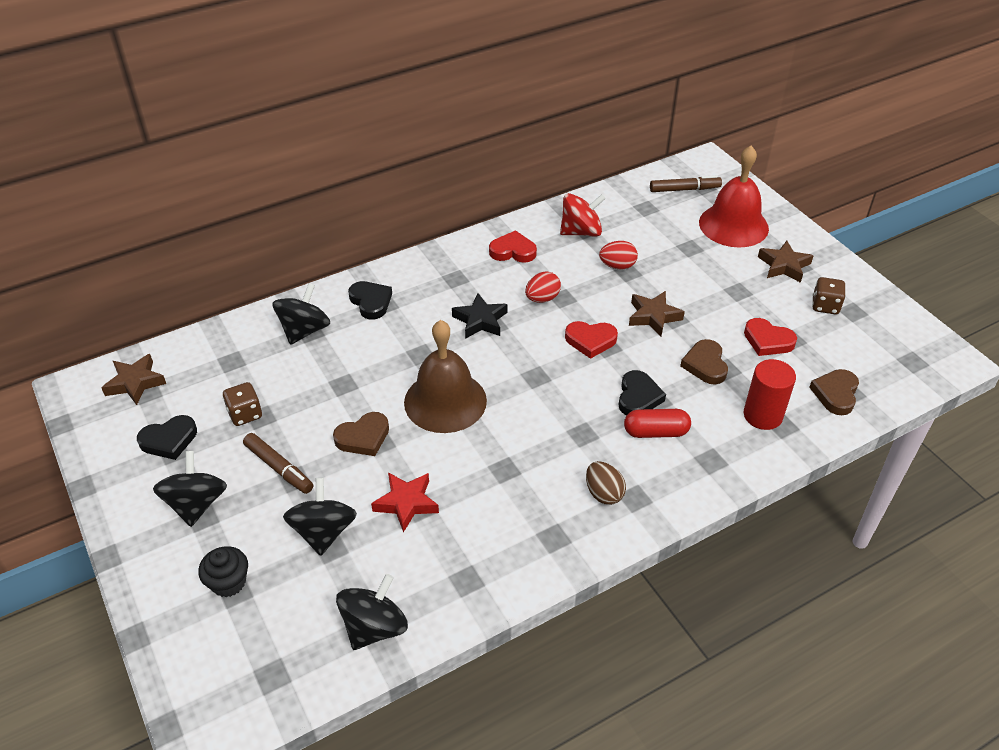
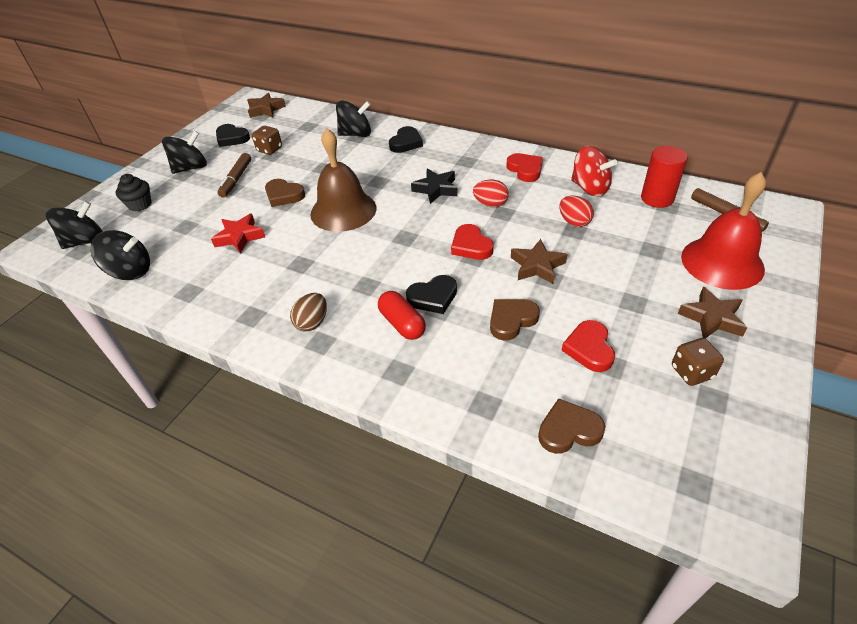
camera: 60 degrees right, 0 degrees up
black spinning top [283,478,357,556] -> black spinning top moved to [46,201,103,249]
red cylinder [744,359,796,430] -> red cylinder moved to [641,146,688,208]

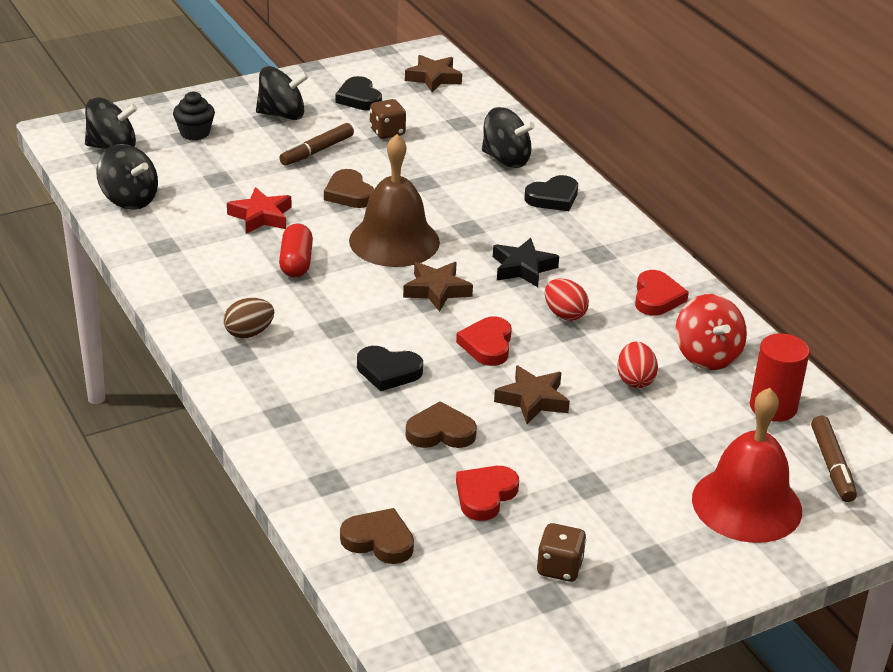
camera: 30 degrees right, 10 degrees down
red capsule [378,291,426,340] -> red capsule moved to [279,223,313,278]
brown star [678,287,747,338] -> brown star moved to [403,262,473,312]

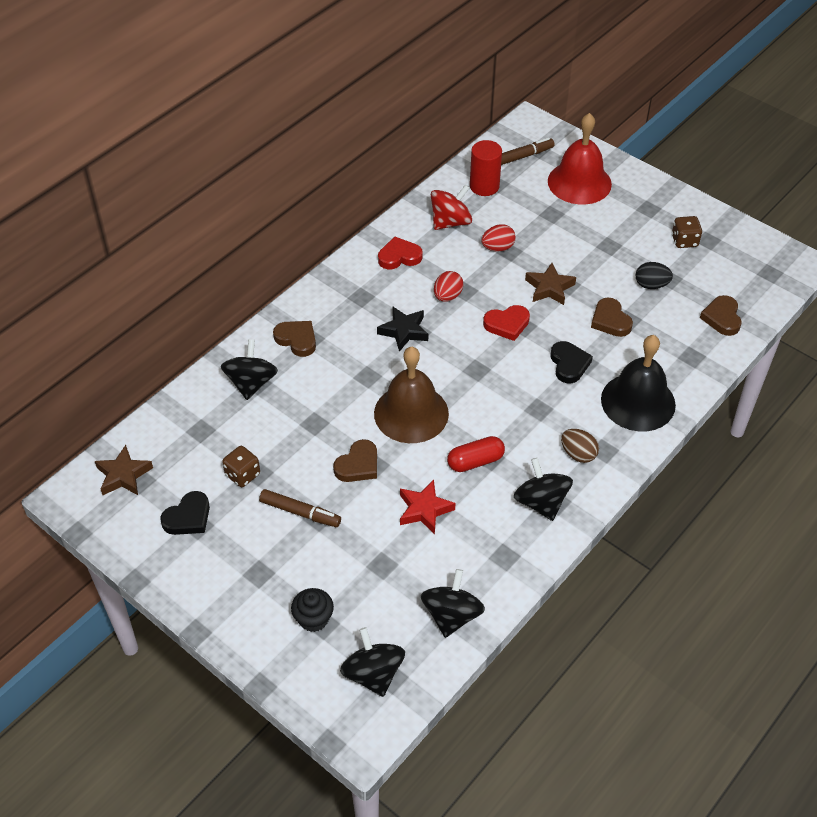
camera: 110 degrees left, 15 degrees up
black spinning top [256,66,309,120] -> black spinning top moved to [514,458,573,521]
brown star [403,262,473,312] -> none
red heart [456,466,519,521] -> black egg [635,262,673,289]
black heart [525,175,578,211] -> brown heart [273,321,316,357]
none -> black bell [601,335,676,431]

